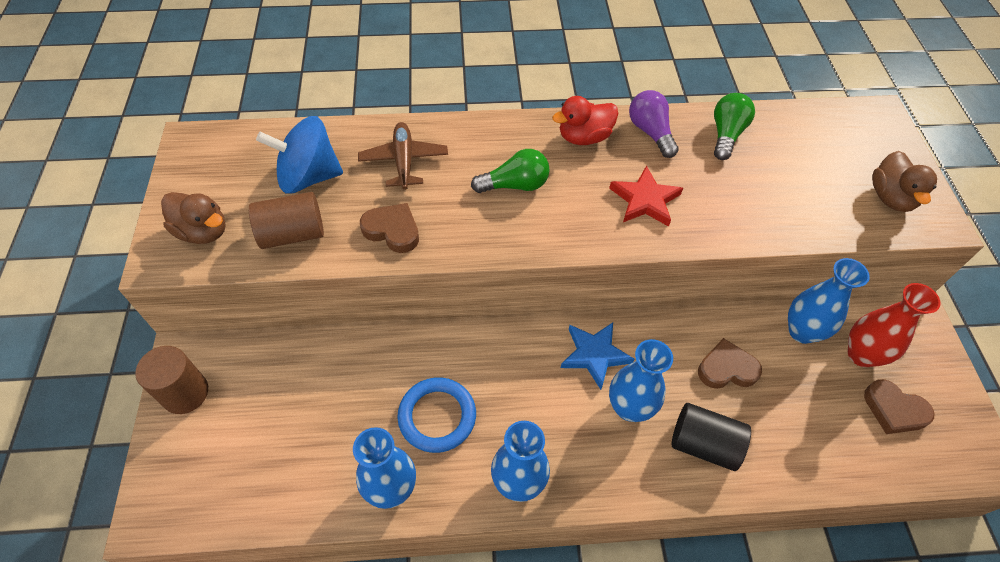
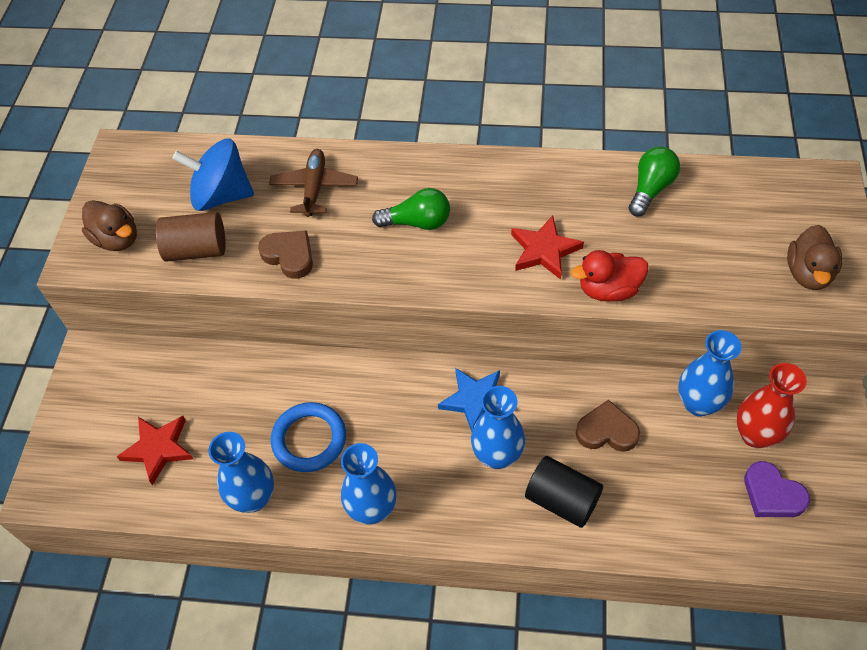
camera: 15 degrees right, 0 degrees up
brown cylinder [135,346,208,414] -> none
red duck [552,96,618,145] -> red duck moved to [571,250,648,302]
purple light bulb [629,90,679,158] -> none
brown heart [864,379,935,434] -> purple heart [744,461,810,517]
none -> red star [116,416,193,485]

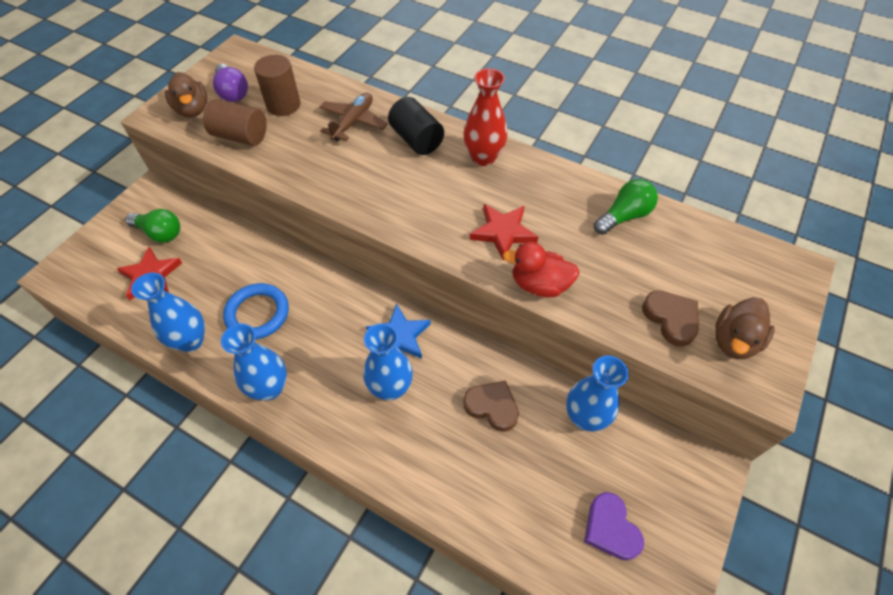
camera: 20 degrees right, 0 degrees up
blue spinning top [172,139,254,211] -> brown cylinder [254,55,301,116]
brown heart [258,231,313,279] -> brown heart moved to [642,290,699,347]
green light bulb [372,188,450,230] -> green light bulb moved to [125,209,180,243]
black cylinder [525,456,603,528] -> black cylinder moved to [388,97,444,155]
red vase [736,363,807,448] -> red vase moved to [463,68,508,166]
none -> purple light bulb [213,64,248,102]

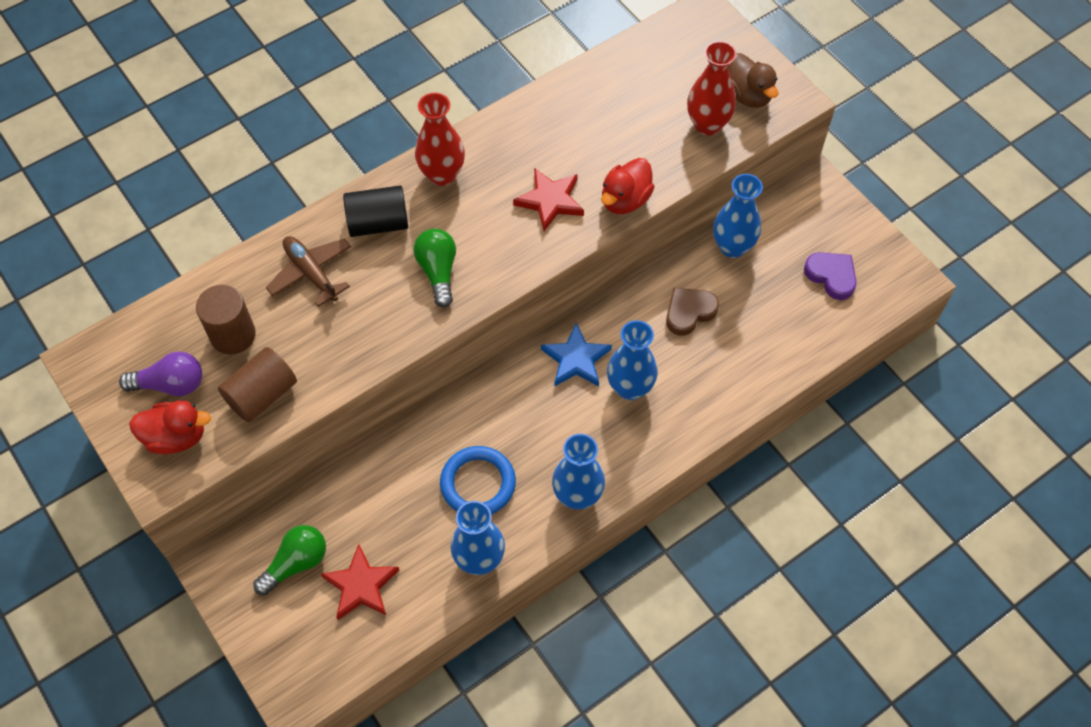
camera: 65 degrees left, 5 degrees up
brown duck [165,72,207,117] -> red duck [129,400,211,454]
purple heart [584,492,644,560] -> purple heart turned 135 degrees counterclockwise [804,252,857,300]
green light bulb [594,179,658,235] -> green light bulb moved to [413,229,456,308]
brown heart [642,290,699,347] -> red vase [687,41,736,135]

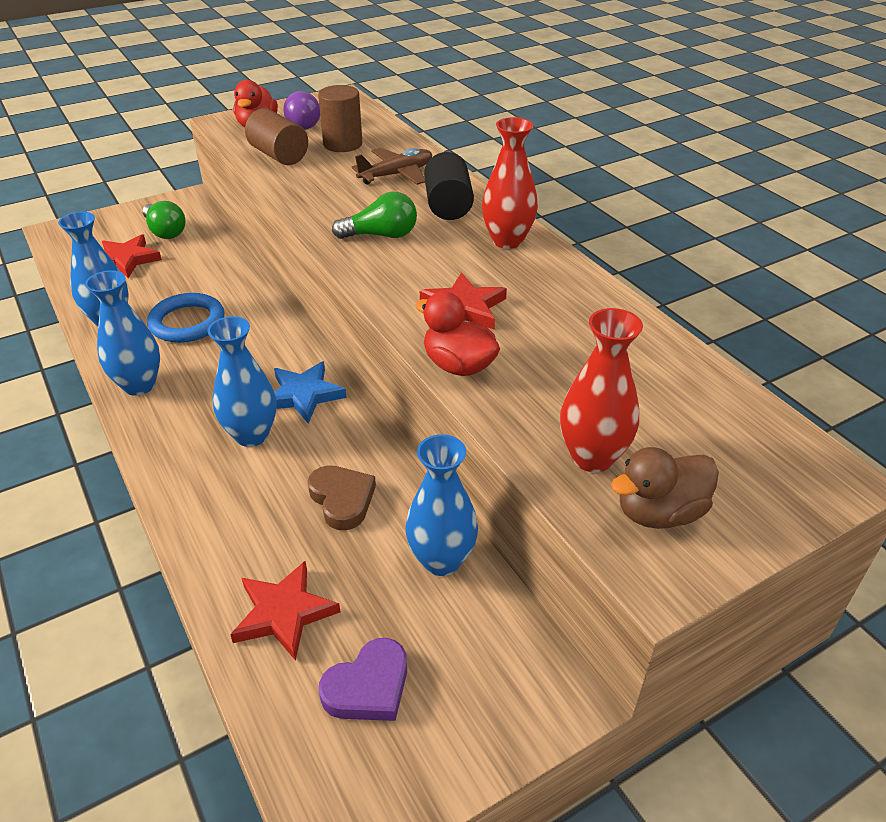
camera: 95 degrees right, 20 degrees down
none -> red star [230,561,340,661]

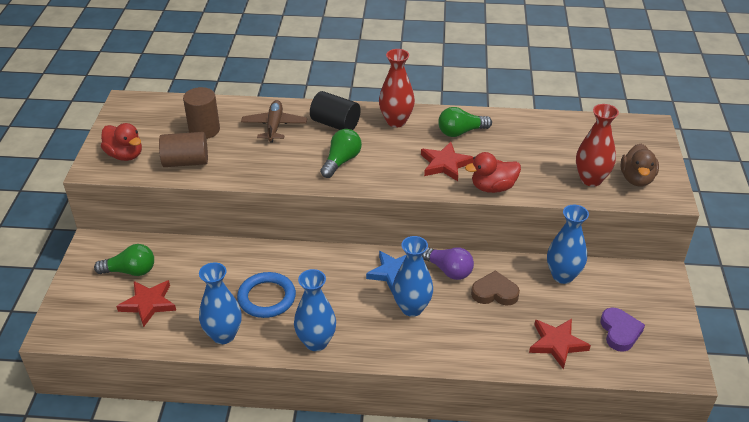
camera: 55 degrees left, 0 degrees up
purple light bulb [283,91,320,130] -> purple light bulb moved to [422,247,474,280]
none -> green light bulb [438,107,492,137]

